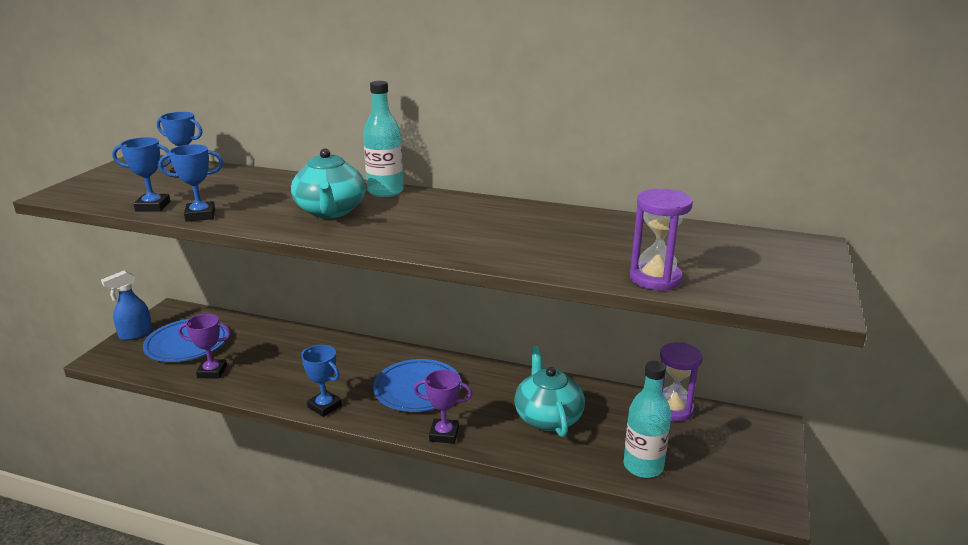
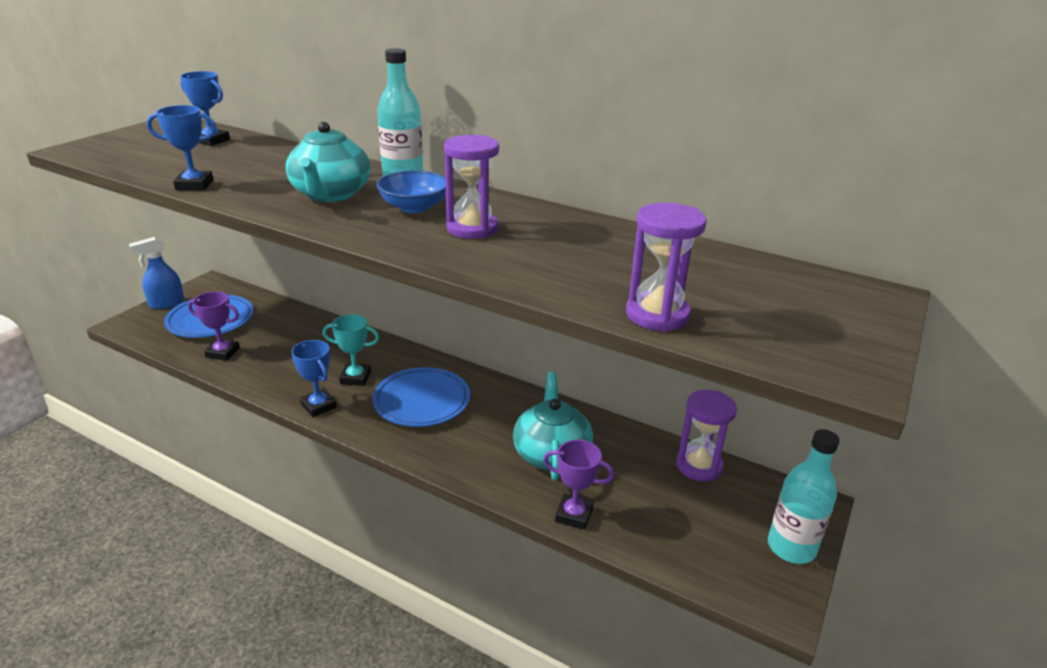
camera: 10 degrees right, 5 degrees up
blue trophy [112,137,171,211] -> none
purple trophy [414,370,472,444] -> purple trophy moved to [543,440,614,530]
turquoise bottle [623,361,671,478] -> turquoise bottle moved to [768,429,840,564]
none -> turquoise trophy [323,315,379,386]
none -> blue bowl [376,170,446,213]
none -> purple hourglass [444,135,499,239]

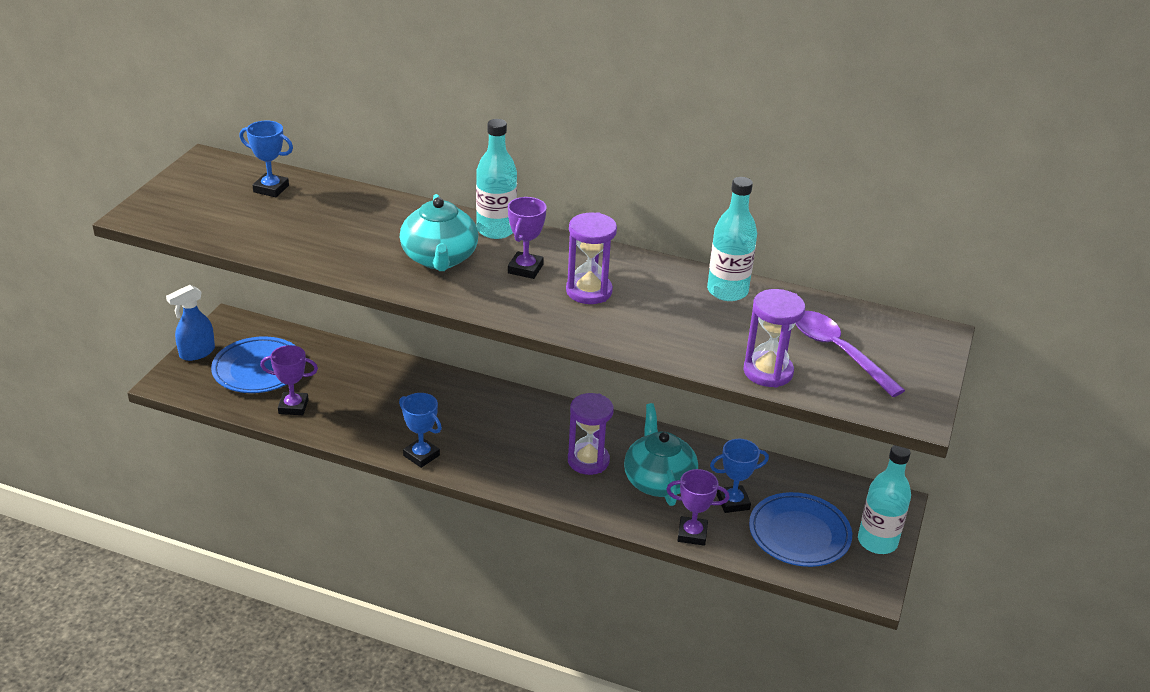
camera: 10 degrees left, 5 degrees up
blue trophy [147,105,217,190] -> blue trophy moved to [710,439,769,513]
turquoise trophy [323,315,379,386] -> none
blue plate [372,367,470,427] -> blue plate moved to [749,492,852,567]
blue bowl [376,170,446,213] -> purple trophy [508,197,546,279]
purple hourglass [676,390,737,482] -> purple hourglass moved to [568,393,614,475]
none -> turquoise bottle [707,177,757,301]
none -> purple spoon [795,311,905,397]

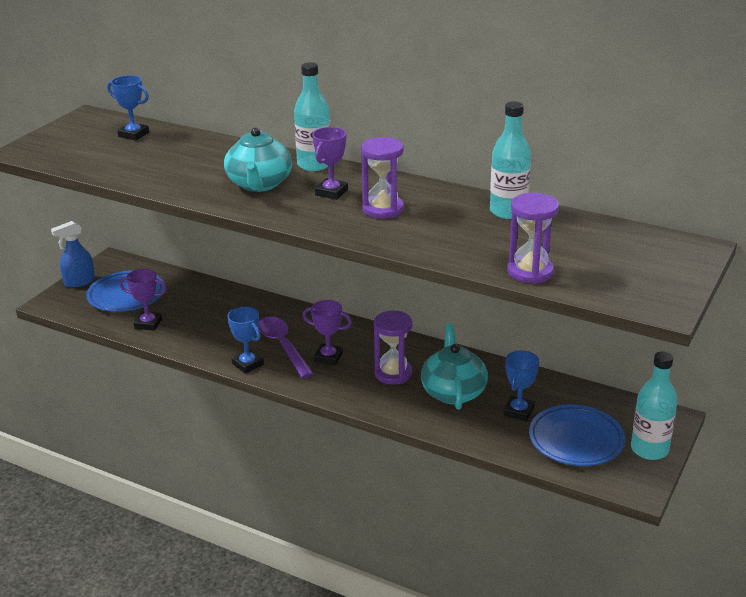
camera: 10 degrees right, 5 degrees down
purple trophy [666,469,730,546] -> purple trophy moved to [302,300,352,365]
blue trophy [710,439,769,513] -> blue trophy turned 60 degrees counterclockwise [503,351,539,421]
purple spoon [795,311,905,397] -> purple spoon moved to [258,317,313,378]

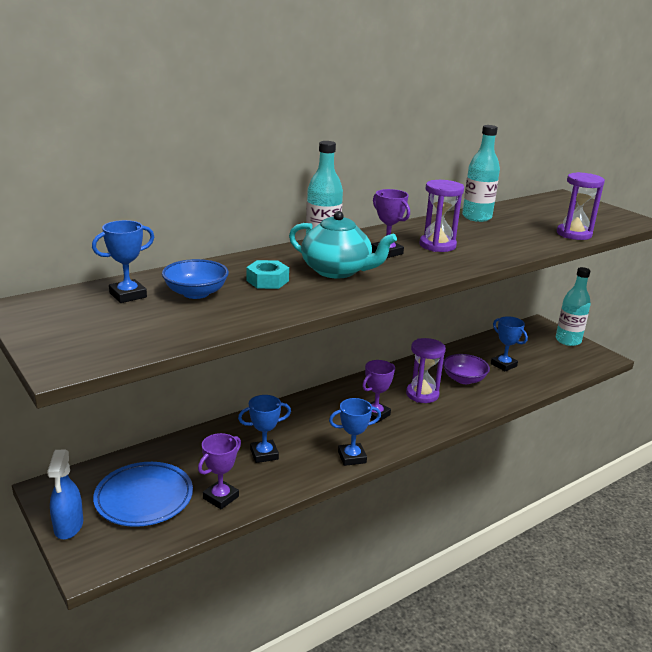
camera: 65 degrees left, 5 degrees down
purple spoon [258,317,313,378] -> none
turquoise teapot [421,323,488,410] -> purple bowl [443,354,490,384]
blue plate [529,405,625,466] -> none
none -> blue bowl [162,259,229,299]
none -> blue trophy [238,395,291,463]
none -> turquoise nut [246,260,289,289]

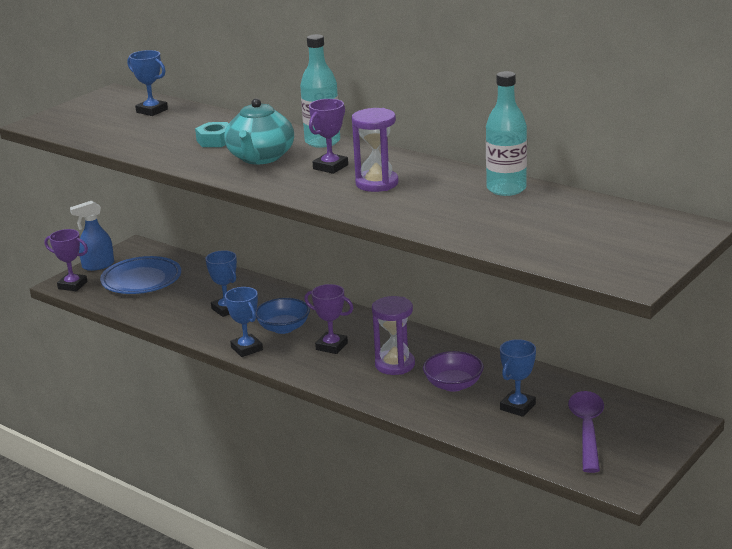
camera: 75 degrees right, 0 degrees up
blue bowl [162,259,229,299] -> blue bowl moved to [256,298,310,334]
purple trophy [198,433,241,509] -> purple trophy moved to [45,229,88,291]
turquoise bottle [556,267,591,346] -> none
purple hourglass [557,172,605,240] -> none
none -> purple spoon [568,391,604,473]

